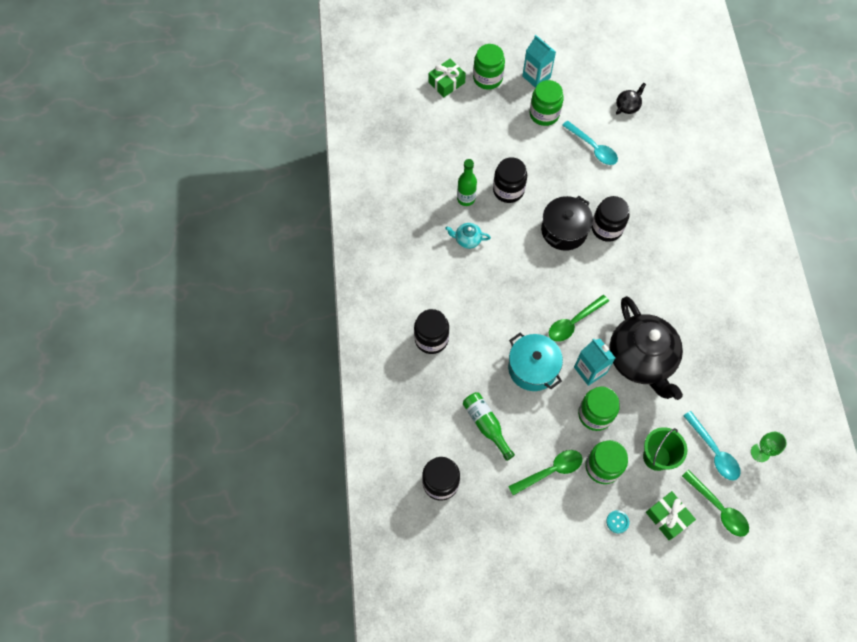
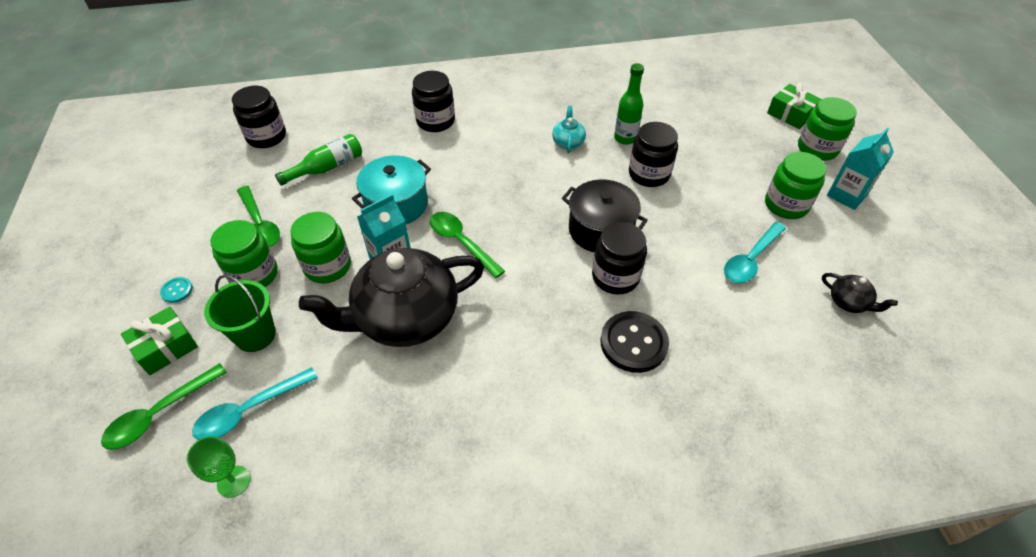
camera: 85 degrees right, 15 degrees down
none -> black button [600,311,669,373]

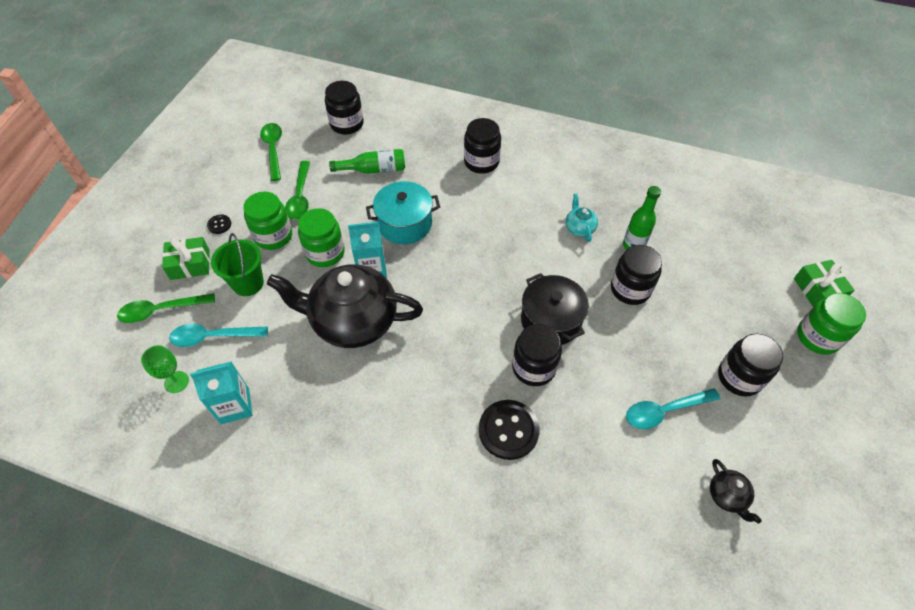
camera: 30 degrees right, 5 degrees up
turquoise button [160,277,193,303] -> black button [207,214,231,234]
green spoon [430,212,505,278] -> green spoon moved to [260,123,282,181]
turquoise teapot [552,106,586,153] -> turquoise teapot turned 45 degrees counterclockwise [566,193,598,242]
green jar [765,152,827,219] -> black jar [718,334,783,396]
turquoise carton [827,127,894,210] -> turquoise carton moved to [190,361,252,424]

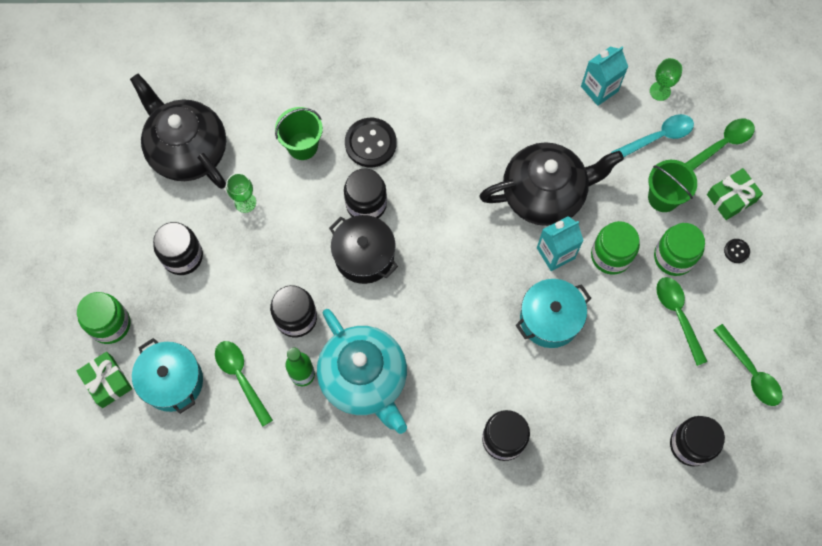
camera: 160 degrees right, 15 degrees up
green bottle [329,149,405,174] -> none
turquoise teapot [566,193,598,242] -> turquoise teapot [317,309,407,434], size x2.46
turquoise spoon [626,388,720,429] -> green goblet [226,173,256,213]
black teapot [710,459,762,524] -> black teapot [130,74,226,189], size x2.46
none -> turquoise pot [132,338,203,414]
none -> green spoon [215,341,273,427]
none -> green bucket [275,107,323,160]

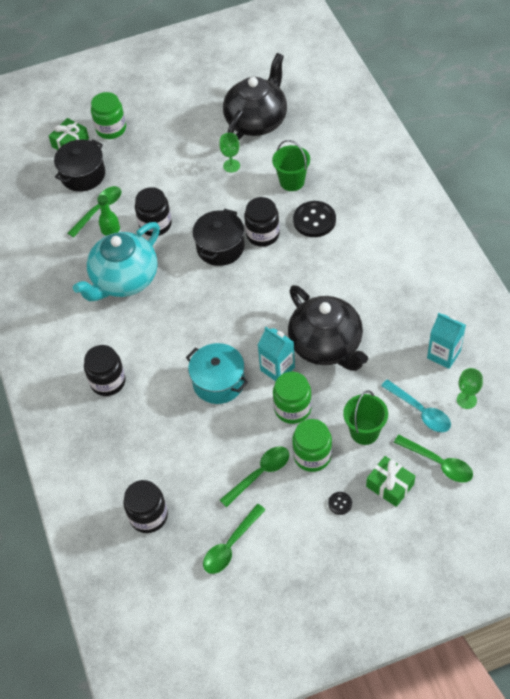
camera: 75 degrees right, 15 degrees down
turquoise pot [132,338,203,414] -> black pot [54,139,105,192]
black jar [153,222,203,275] -> none

